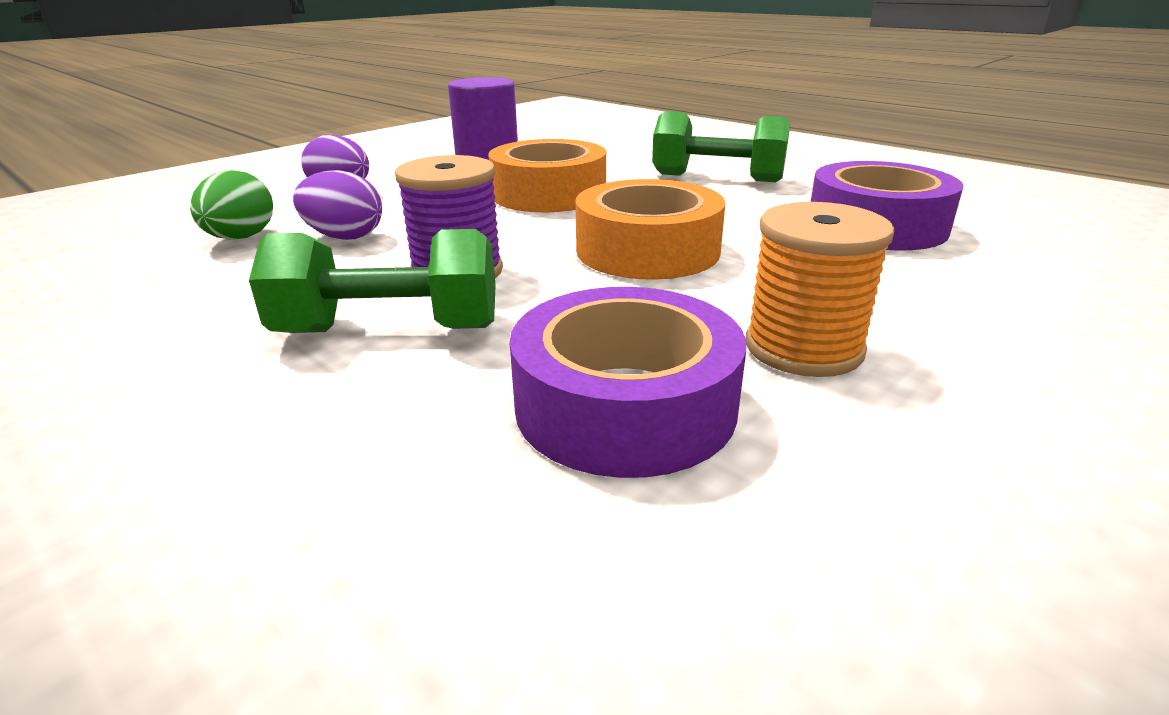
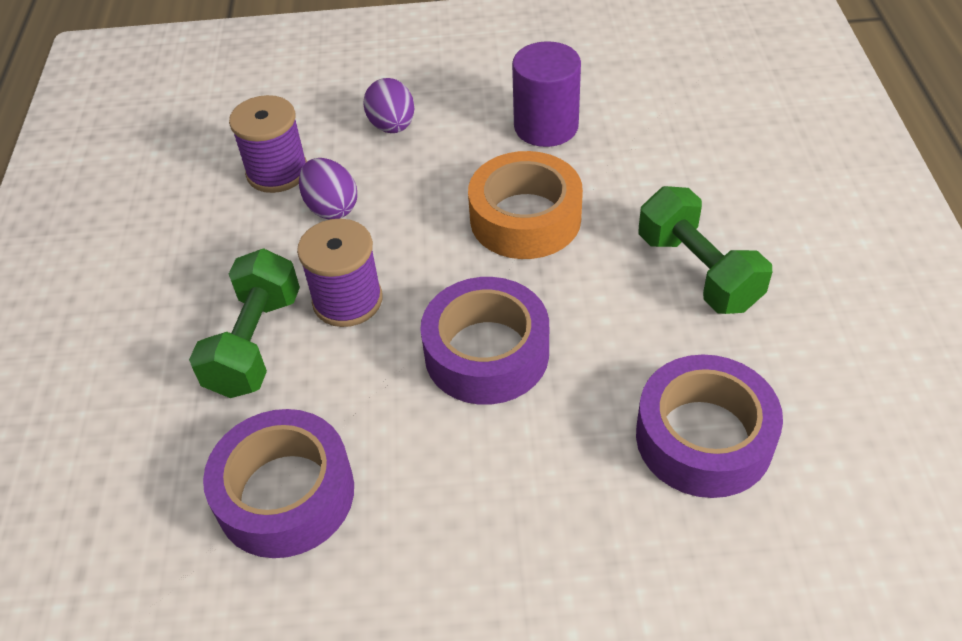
camera: 45 degrees right, 20 degrees up
green egg [190,170,273,240] -> purple spool [229,95,307,193]
green dumbbell [249,229,496,333] -> green dumbbell turned 60 degrees clockwise [189,248,300,398]
orange tape [575,179,726,280] -> purple tape [420,277,549,405]
orange spool [746,202,895,377] -> none

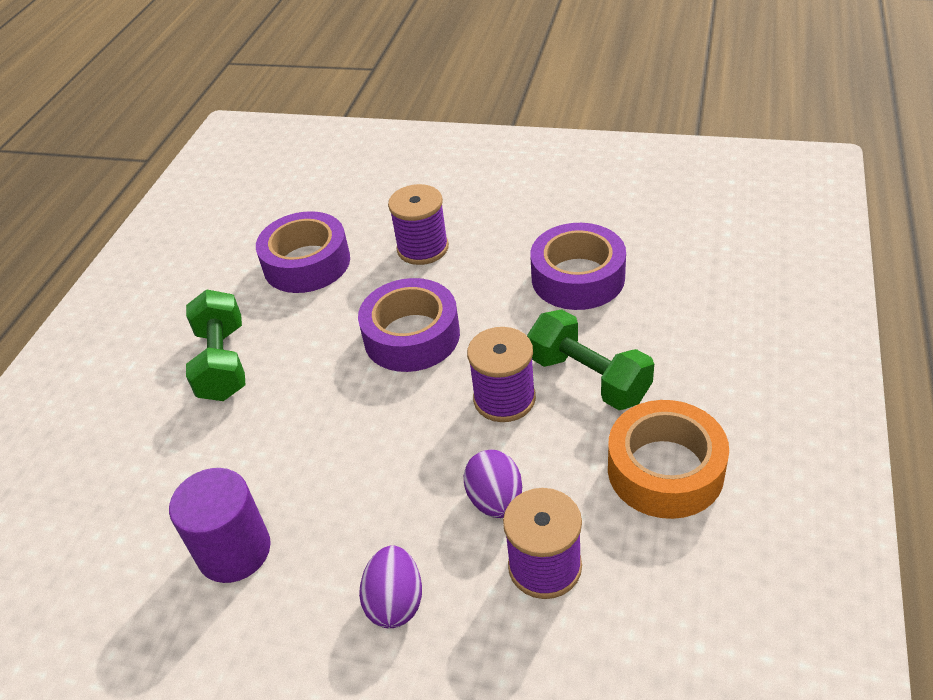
camera: 160 degrees left, 5 degrees down
green dumbbell [189,248,300,398] -> green dumbbell turned 75 degrees counterclockwise [527,309,654,410]
orange tape [468,151,583,259] -> orange tape moved to [608,400,729,519]
none -> purple spool [388,184,449,265]

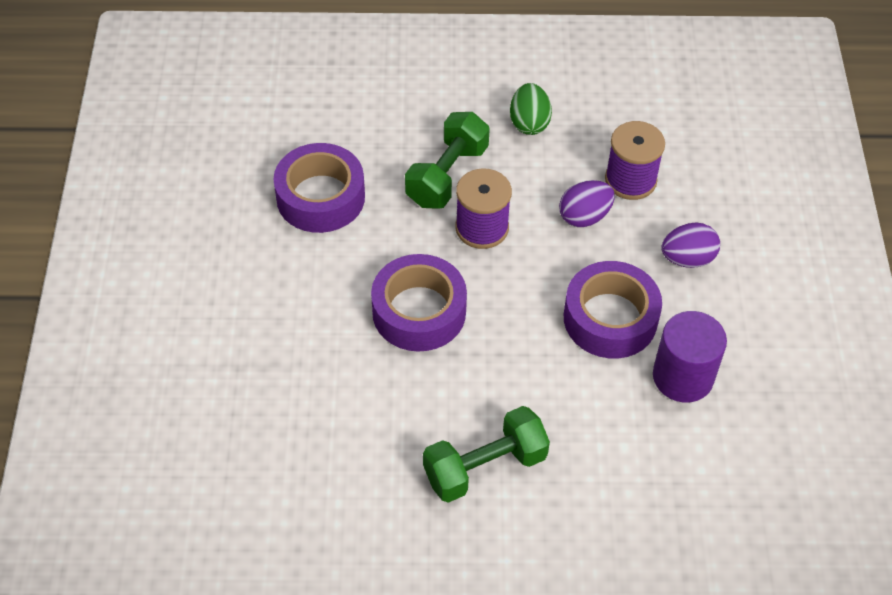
camera: 110 degrees left, 10 degrees up
purple tape [256,211,350,293] -> purple tape moved to [564,261,662,359]
purple spool [388,184,449,265] -> none
orange tape [608,400,729,519] -> green egg [510,83,552,135]

